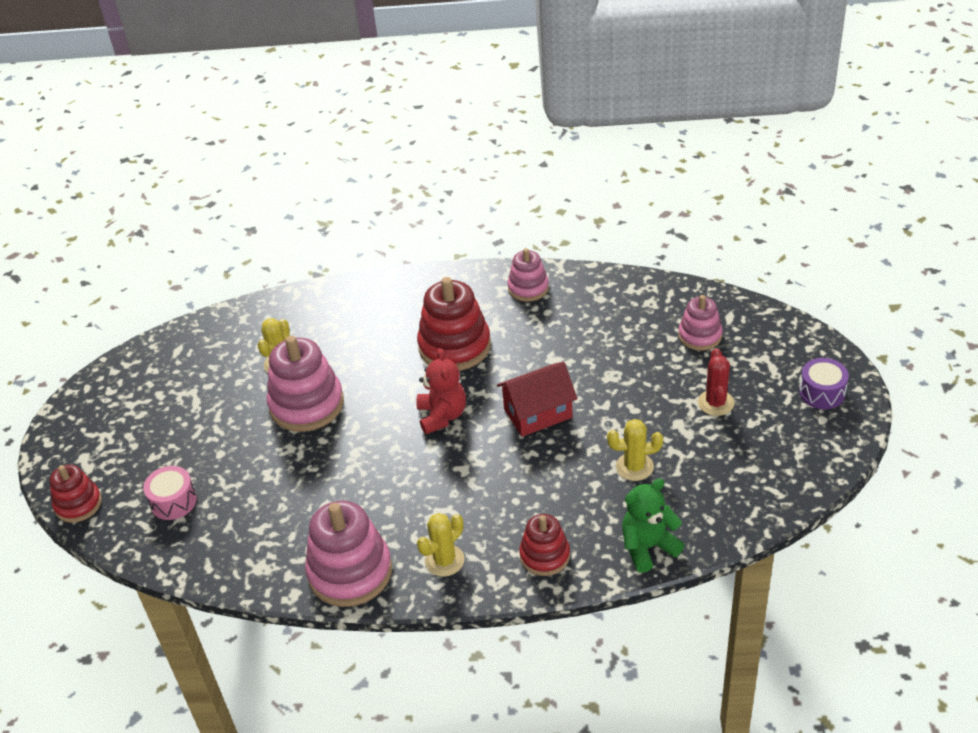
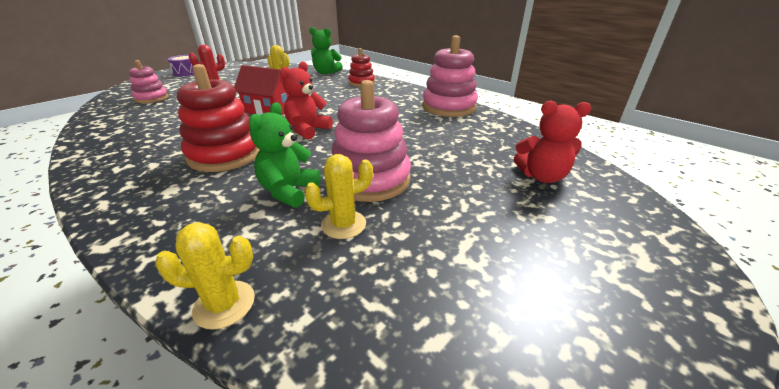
camera: 140 degrees left, 10 degrees down
red stacking toy [50,465,102,523] -> none
pink drum [143,466,197,520] -> red teddy bear [514,101,591,183]
yellow cactus [417,513,465,577] -> yellow cactus moved to [155,222,255,330]
pink stacking toy [508,248,549,302] -> none
none -> green teddy bear [249,102,321,208]

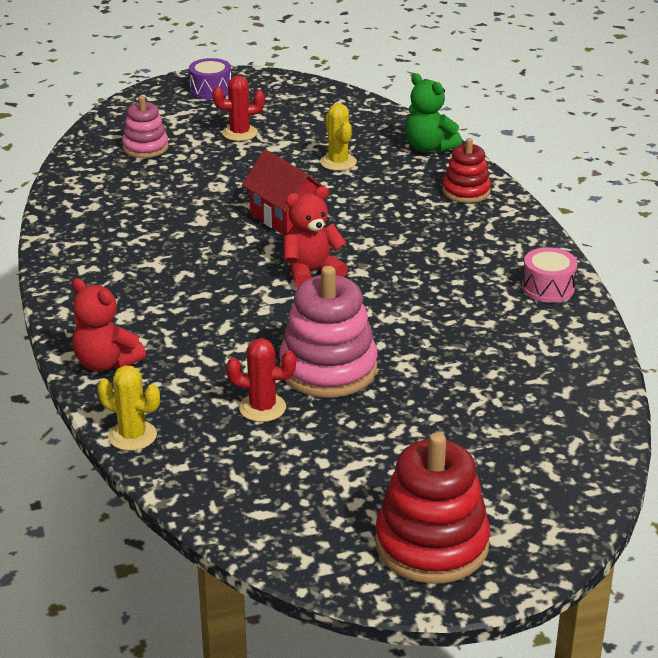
camera: 30 degrees right, 0 degrees up
red stacking toy [177,64,260,172] -> red stacking toy moved to [375,432,490,584]
green teddy bear [249,102,321,208] -> none
yellow cactus [304,154,373,239] -> red cactus [226,338,296,422]
pink stacking toy [422,35,478,117] -> pink drum [522,247,577,303]
red teddy bear [514,101,591,183] -> red teddy bear moved to [72,278,146,372]

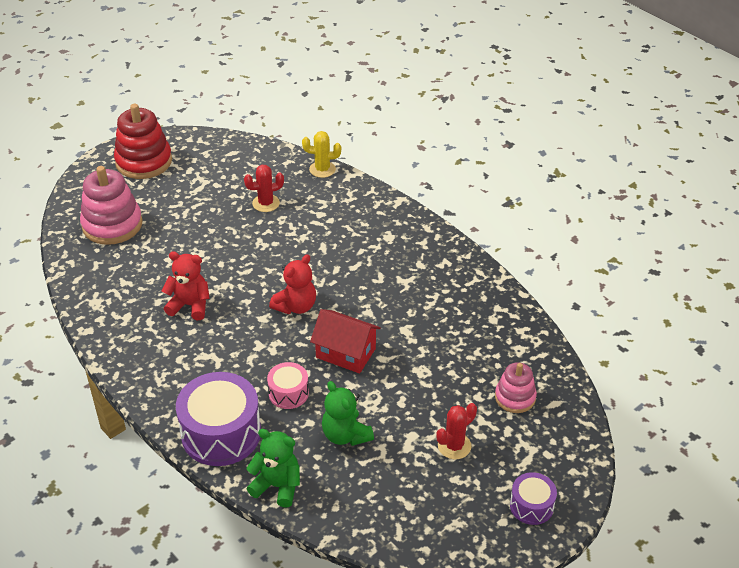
camera: 155 degrees right, 10 degrees up
red teddy bear [72,278,146,372] -> red teddy bear moved to [162,251,210,320]
pink stacking toy [279,266,378,398] -> pink stacking toy moved to [80,166,142,245]
yellow cactus [320,103,357,171] -> green teddy bear [322,381,374,446]
red stacking toy [443,138,491,203] -> purple drum [176,372,261,466]
pink drum [522,247,577,303] -> pink drum moved to [267,362,309,409]

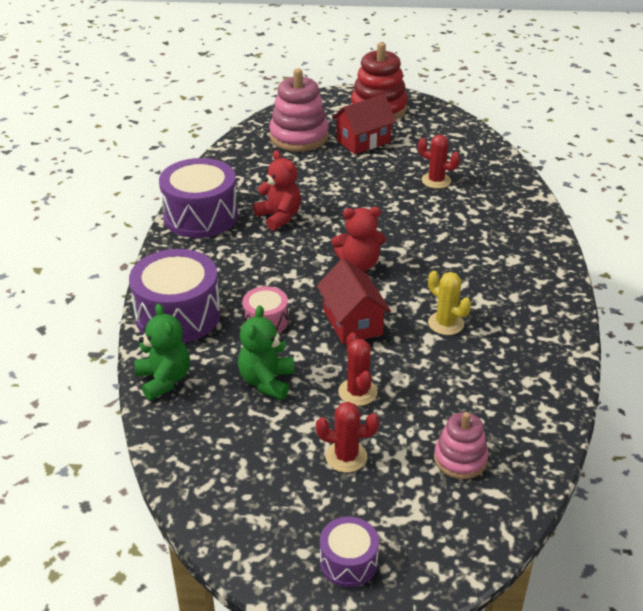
camera: 45 degrees right, 5 degrees down
yellow cactus [302,131,341,178] -> yellow cactus moved to [428,271,471,335]
none -> purple drum [159,158,238,238]
none -> red house [332,94,396,154]
none -> red cactus [338,333,378,406]

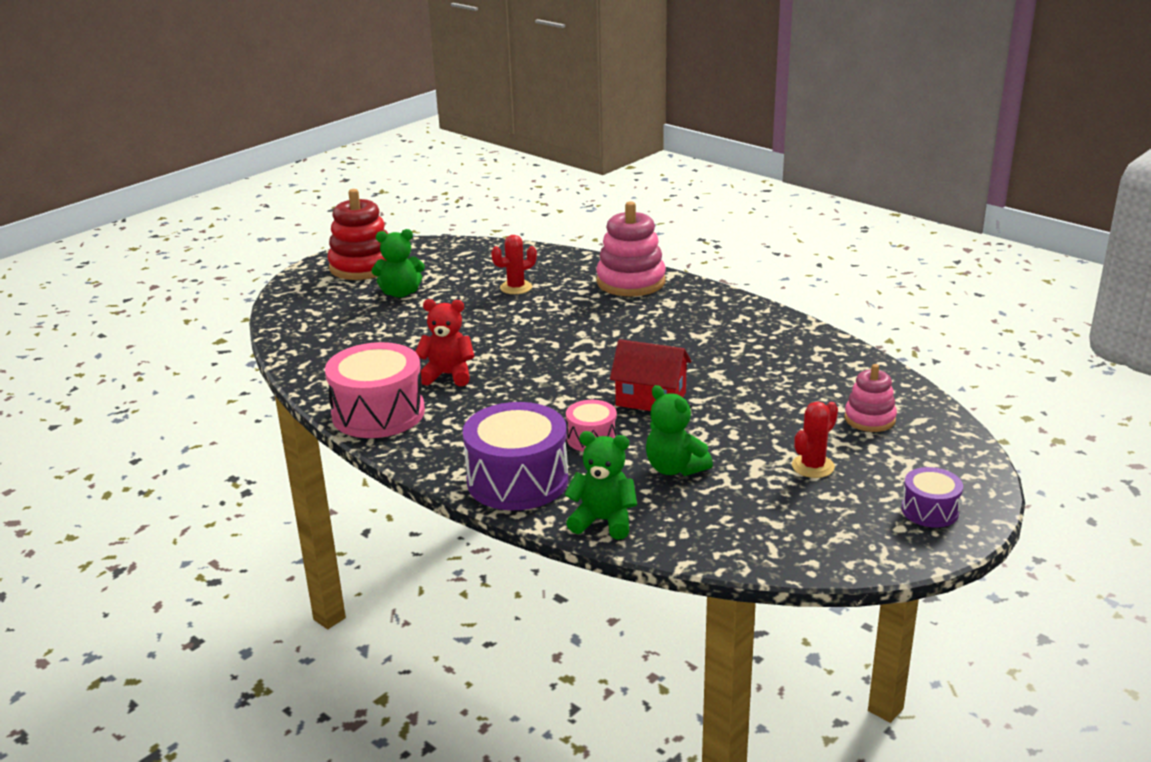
camera: 50 degrees left, 10 degrees down
purple drum [159,158,238,238] -> pink drum [325,342,425,438]
pink stacking toy [269,69,329,152] -> pink stacking toy moved to [596,201,666,296]
red house [332,94,396,154] -> green teddy bear [371,229,425,298]
red teddy bear [332,207,386,271] -> none
red cactus [338,333,378,406] -> none
yellow cactus [428,271,471,335] -> none

